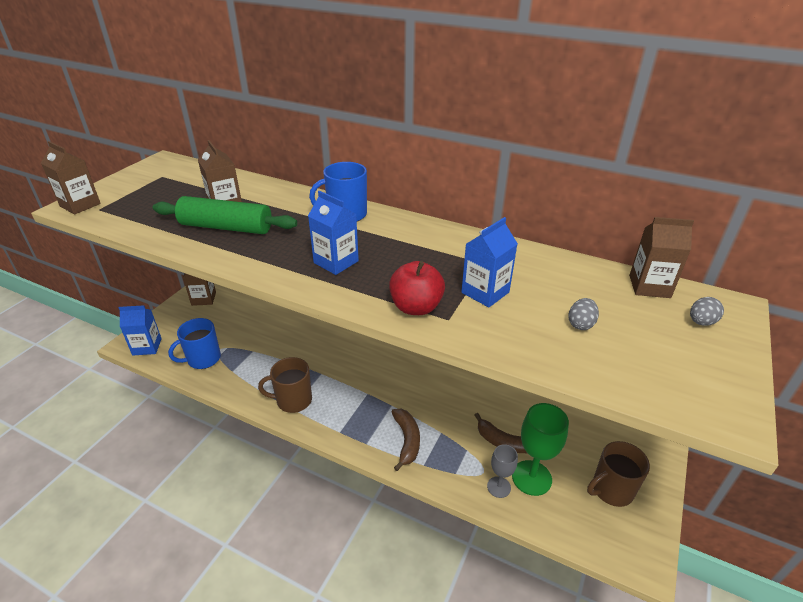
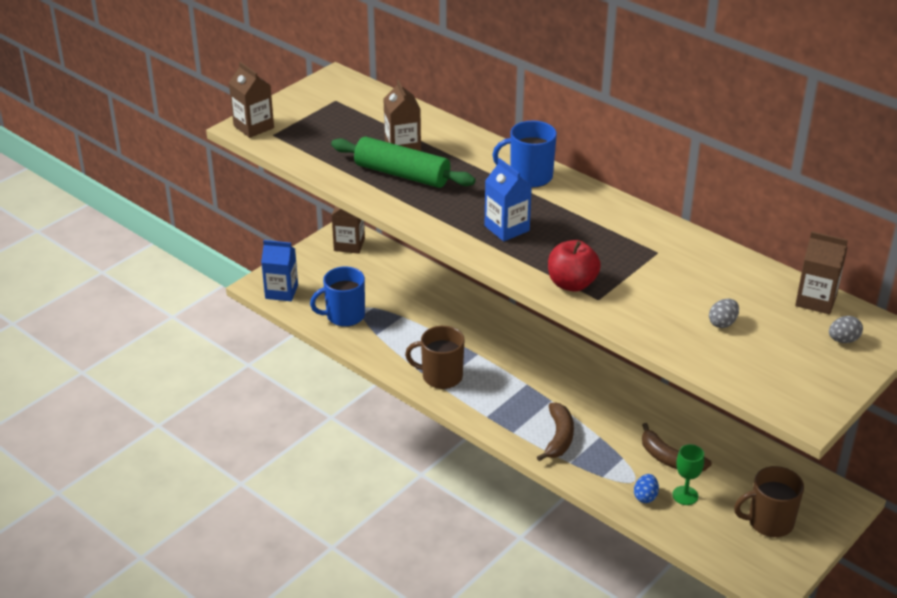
camera: 15 degrees right, 0 degrees up
blue carton [461,217,518,307] -> none
grey goblet [487,444,518,498] -> blue egg [634,474,659,503]
green goblet [512,403,569,496] -> green goblet [672,444,704,505], size x0.59

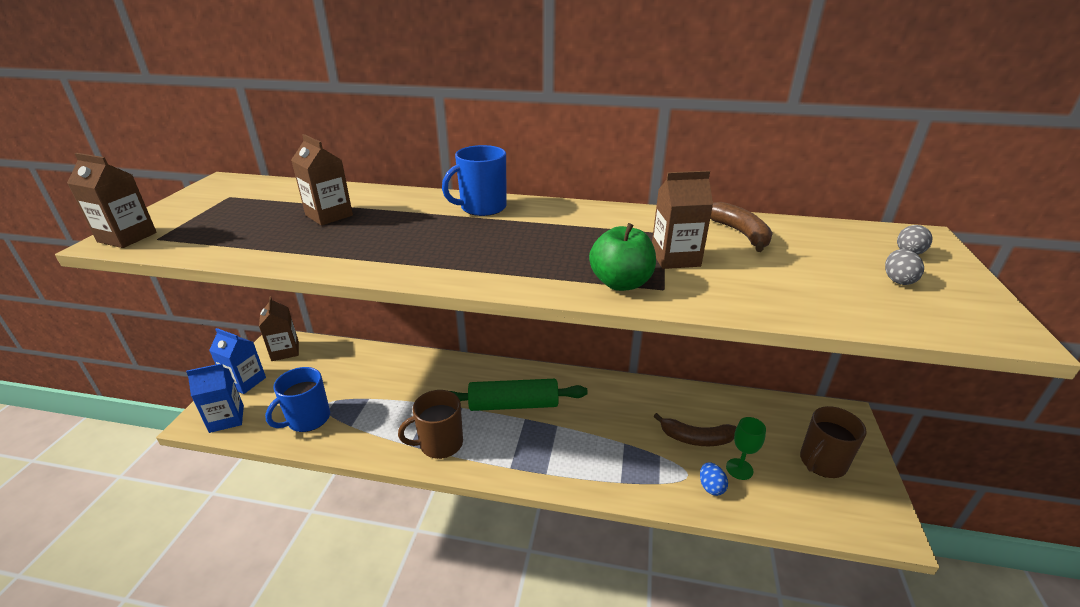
camera: 30 degrees left, 5 degrees down
green rolling pin [331,137,476,188] -> green rolling pin moved to [450,379,588,411]
blue carton [484,158,532,241] -> blue carton moved to [209,328,266,394]
brown banana [537,403,574,461] -> brown banana moved to [710,202,773,252]
red apple [548,240,601,292] -> green apple [589,223,656,291]
grey egg [709,299,739,328] -> grey egg moved to [885,249,924,285]
brown carton [795,232,848,315] -> brown carton moved to [652,171,713,269]

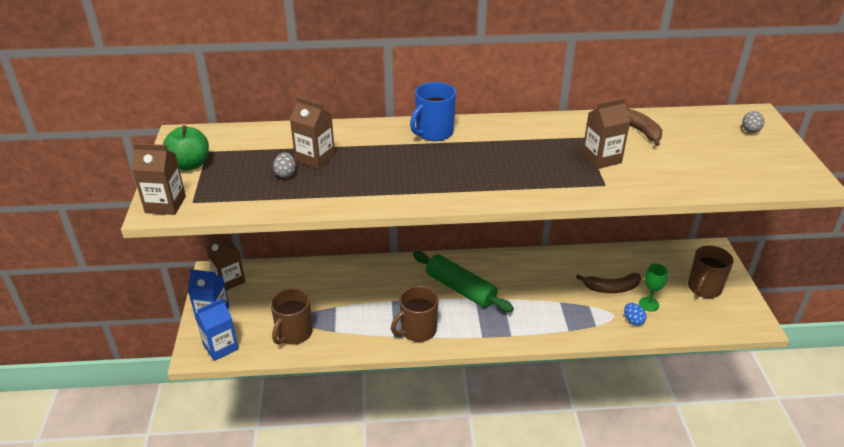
camera: 15 degrees left, 5 degrees up
blue mug [265,367,330,432] -> brown mug [270,288,312,345]
green rolling pin [450,379,588,411] -> green rolling pin turned 60 degrees clockwise [413,251,514,312]
green apple [589,223,656,291] -> green apple moved to [163,125,209,171]
grey egg [885,249,924,285] -> grey egg moved to [273,152,296,178]

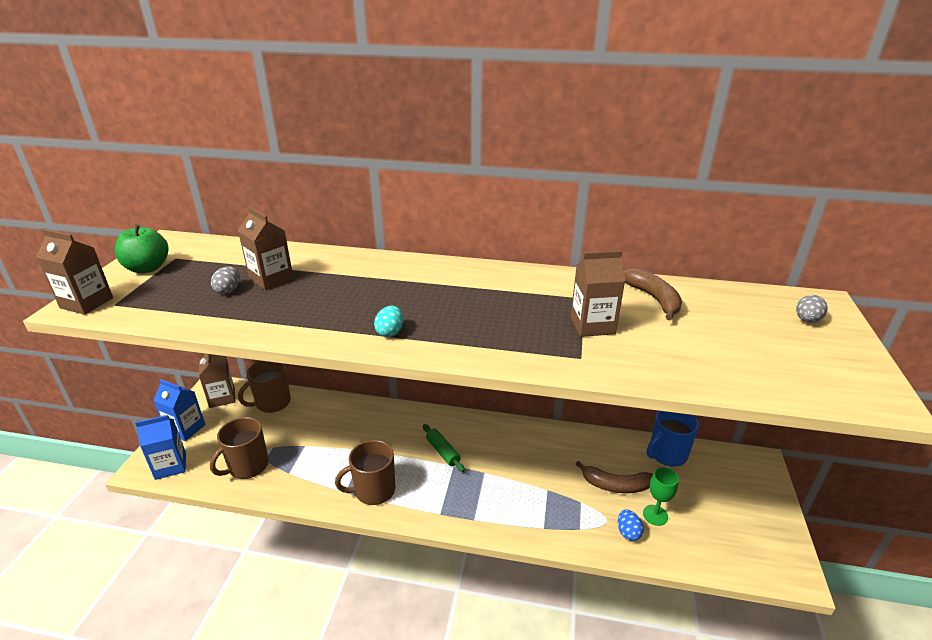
camera: 15 degrees right, 5 degrees down
blue mug [410,82,456,141] -> blue mug moved to [647,411,699,467]
green rolling pin [413,251,514,312] -> green rolling pin [423,424,465,472], size x0.53
brown mug [688,246,734,298] -> brown mug moved to [238,361,291,413]
none -> turquoise egg [374,306,403,337]

